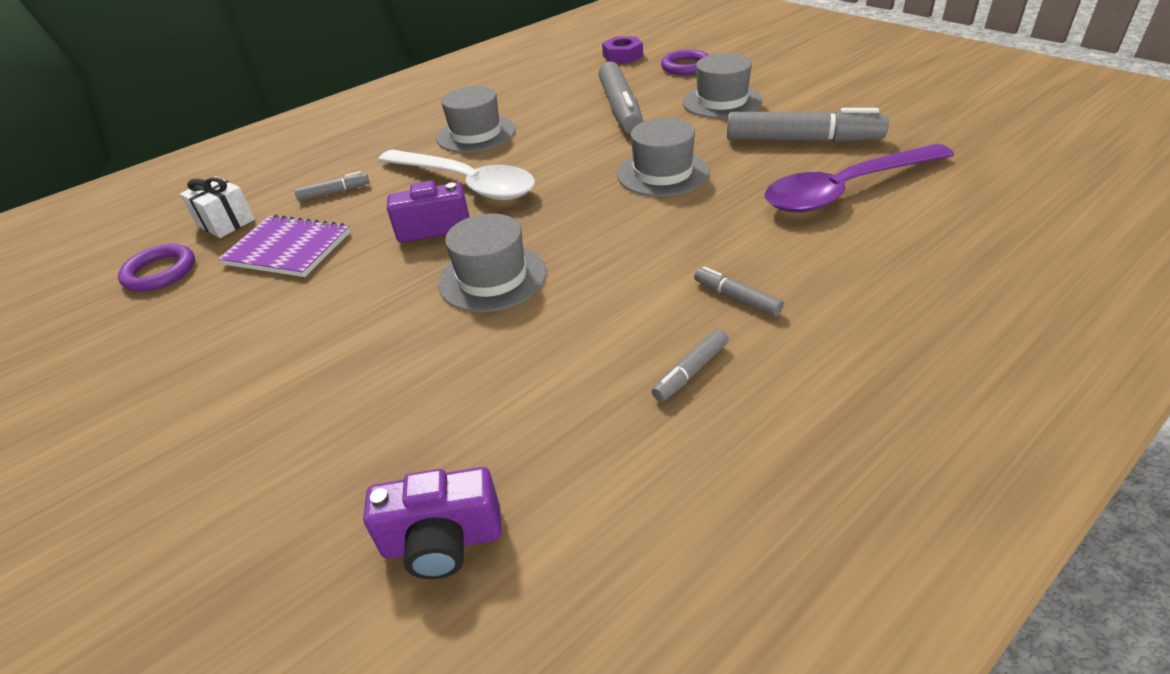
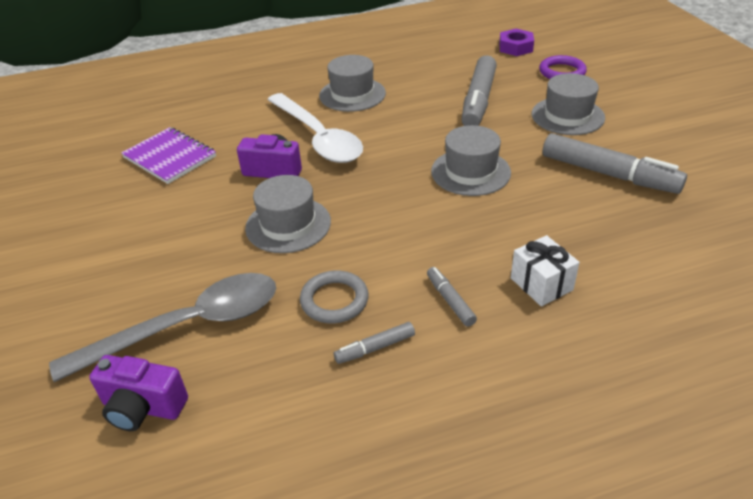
camera: 20 degrees right, 0 degrees up
purple ring [118,244,195,291] -> none
white gift [180,176,255,238] -> white gift moved to [511,235,580,306]
grey marker [294,171,369,201] -> none
purple spoon [765,144,954,213] -> none
none -> grey spoon [49,273,276,382]
none -> grey ring [300,270,369,323]

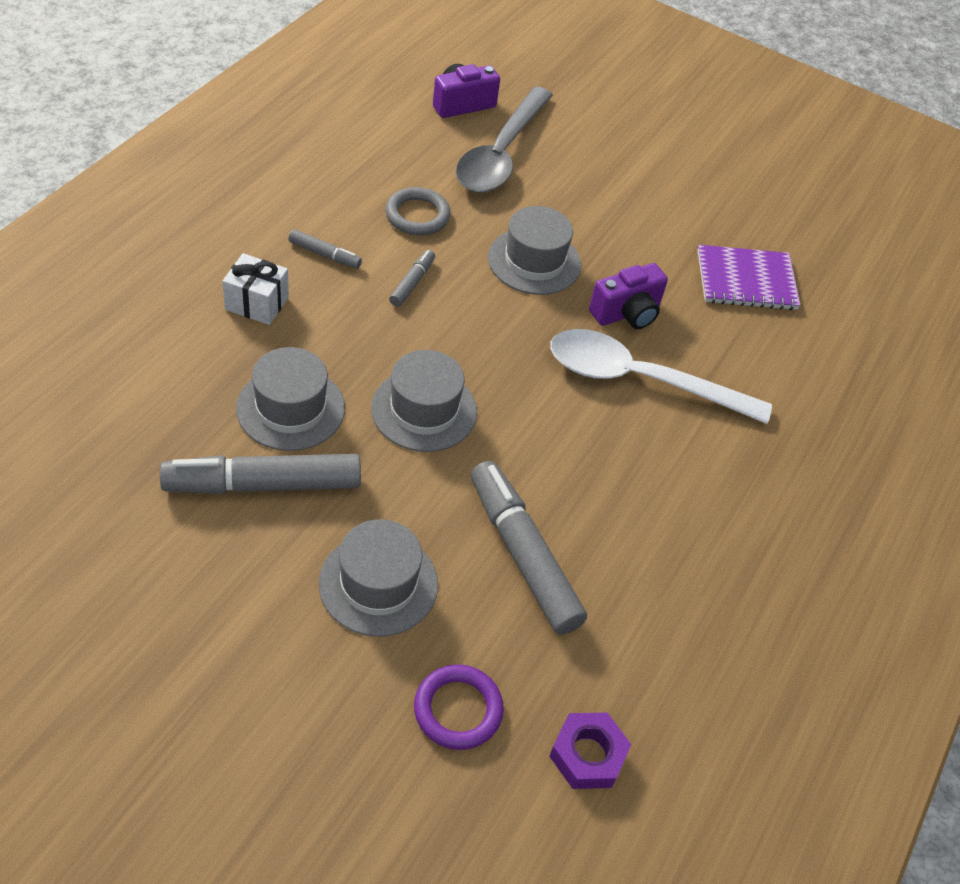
camera: 130 degrees right, 10 degrees up
grey hat [319,55,386,112] -> grey hat moved to [236,347,345,451]
grey marker [334,322,415,364] -> grey marker moved to [389,250,435,307]

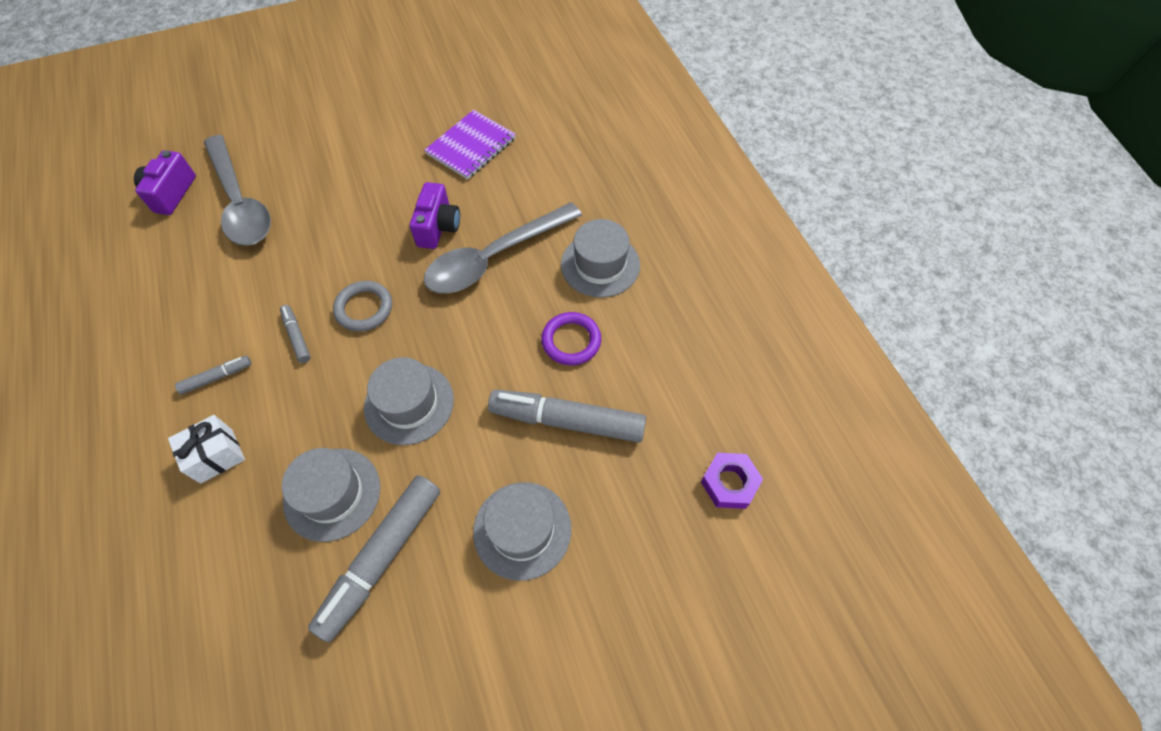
camera: 45 degrees left, 10 degrees up
grey ring [385,187,451,235] -> grey ring moved to [333,281,392,332]
purple ring [414,665,504,750] -> purple ring moved to [541,312,601,365]
grey hat [488,206,581,295] -> grey hat moved to [561,219,640,298]
white spoon [550,329,772,424] -> grey spoon [424,202,582,294]

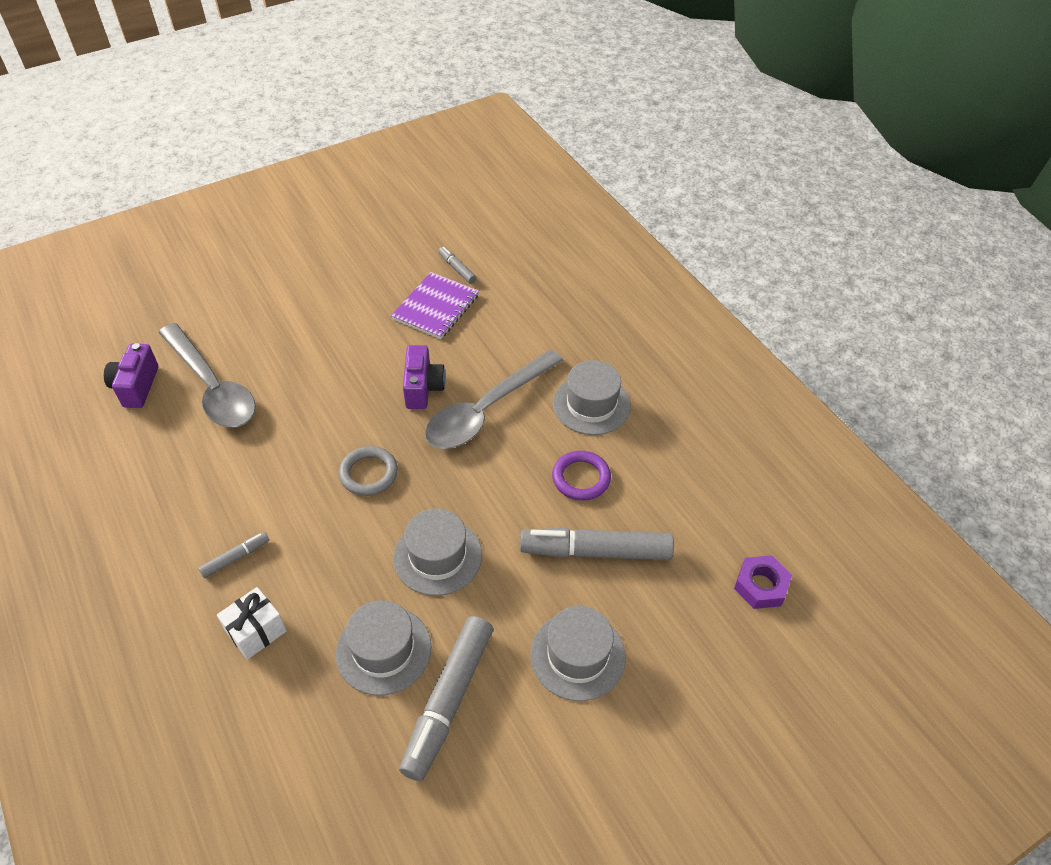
camera: 10 degrees left, 10 degrees down
grey marker [280,305,311,363] -> grey marker moved to [438,247,476,284]

